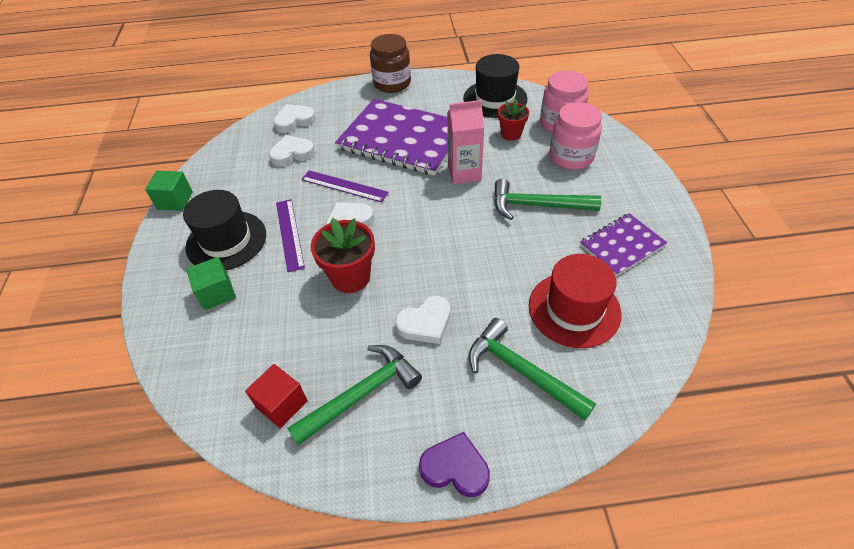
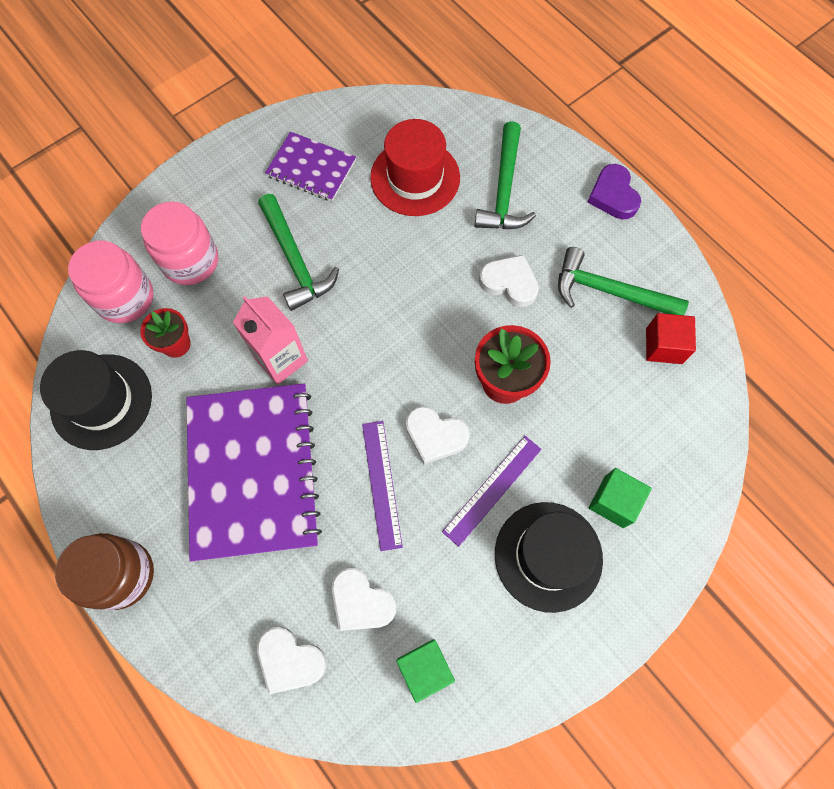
camera: 125 degrees left, 20 degrees up
green cube [145,171,193,211] -> green cube moved to [396,639,455,703]

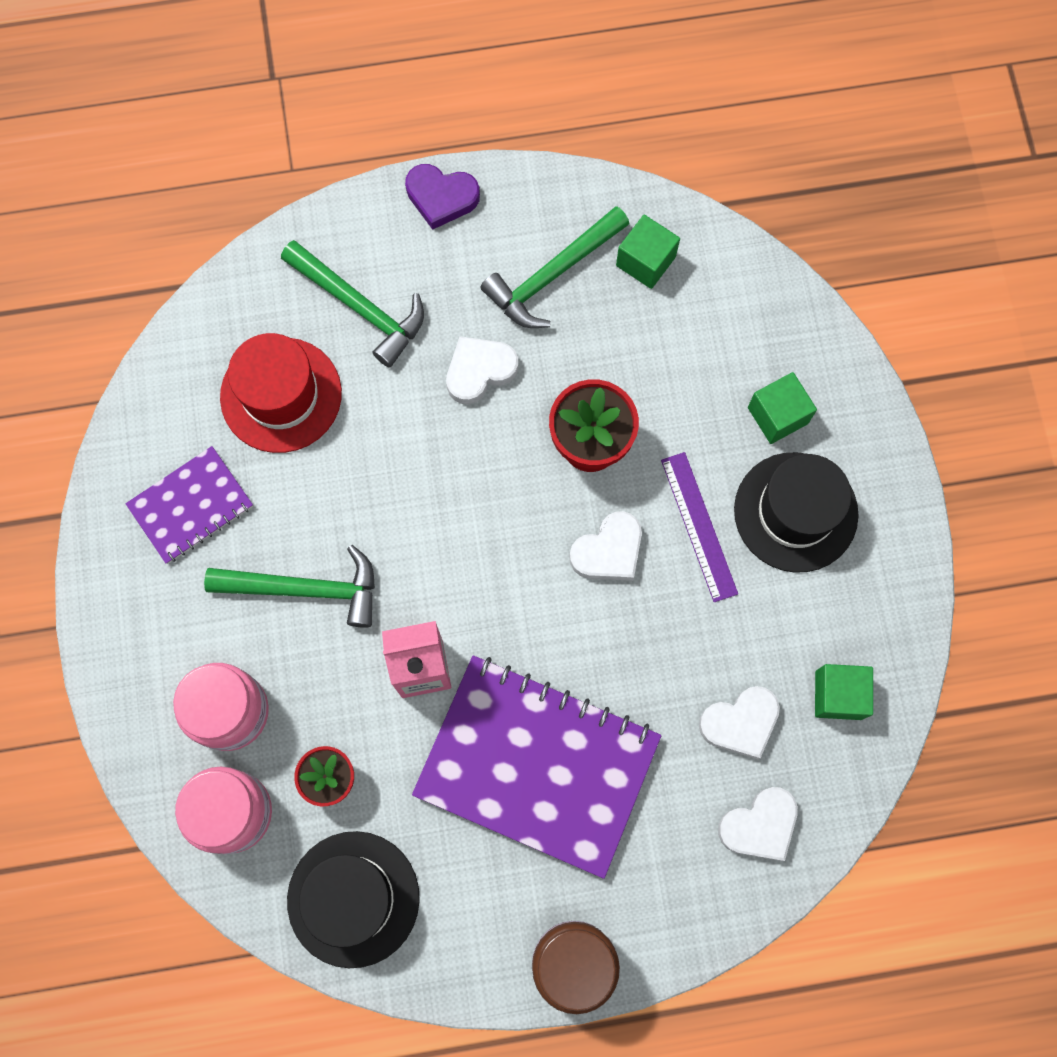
camera: 60 degrees left, 5 degrees up
purple ruler [362,421,403,551] -> none
red cube [646,313,696,364] -> green cube [616,215,680,289]

